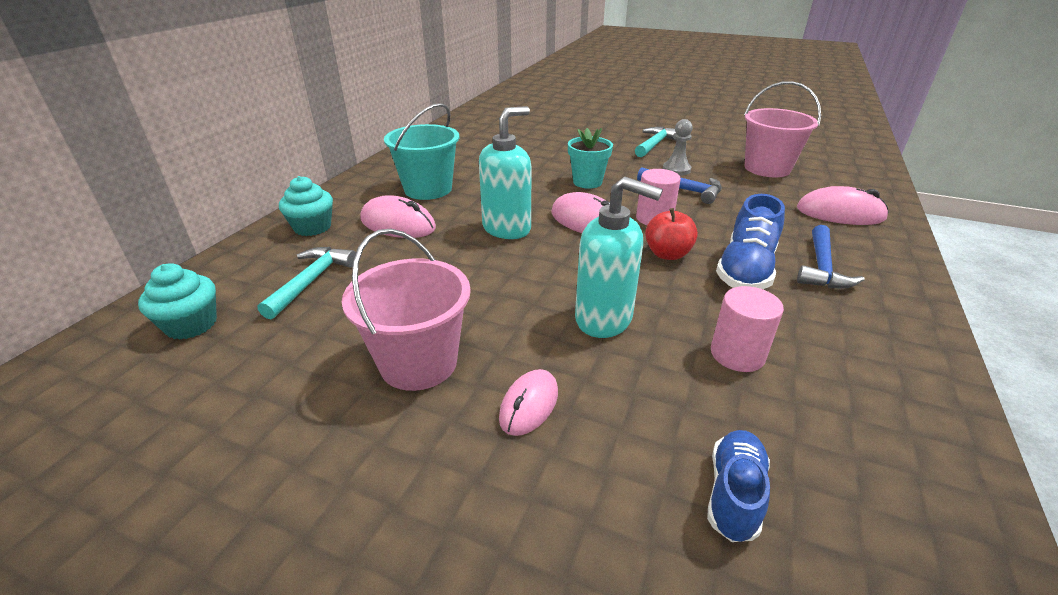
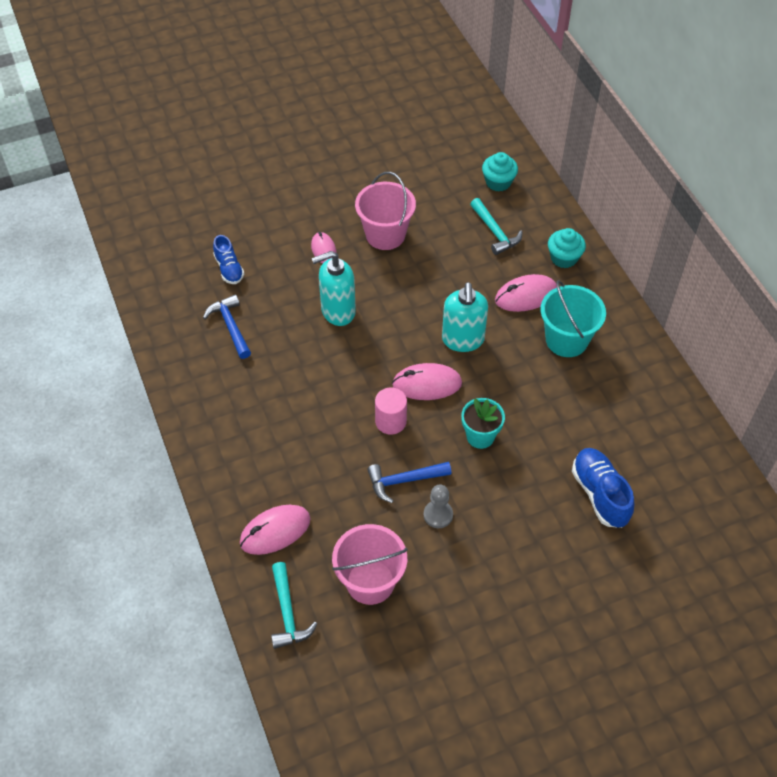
camera: 135 degrees right, 20 degrees up
turquoise hammer [635,127,677,157] -> turquoise hammer moved to [271,562,317,649]
red apple [645,208,698,260] -> none
pink cylinder [711,286,784,372] -> none
blue shoe [716,194,785,289] -> blue shoe moved to [572,448,634,528]
blue hammer [797,225,865,288] -> blue hammer moved to [203,294,251,359]

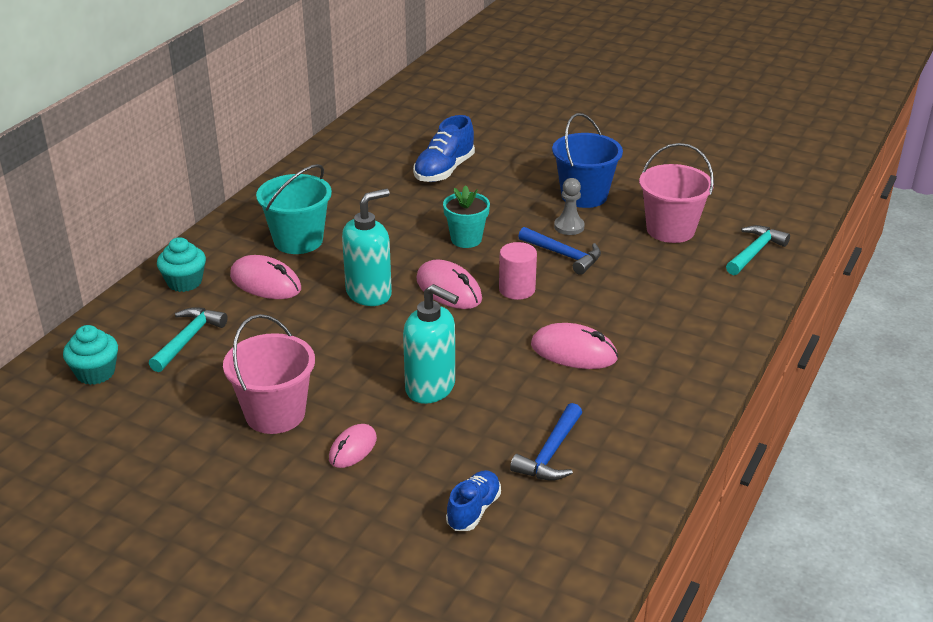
camera: 130 degrees left, 20 degrees down
pink mouse [240,505,311,555] -> pink mouse moved to [531,323,618,369]
none -> blue bucket [552,113,623,208]

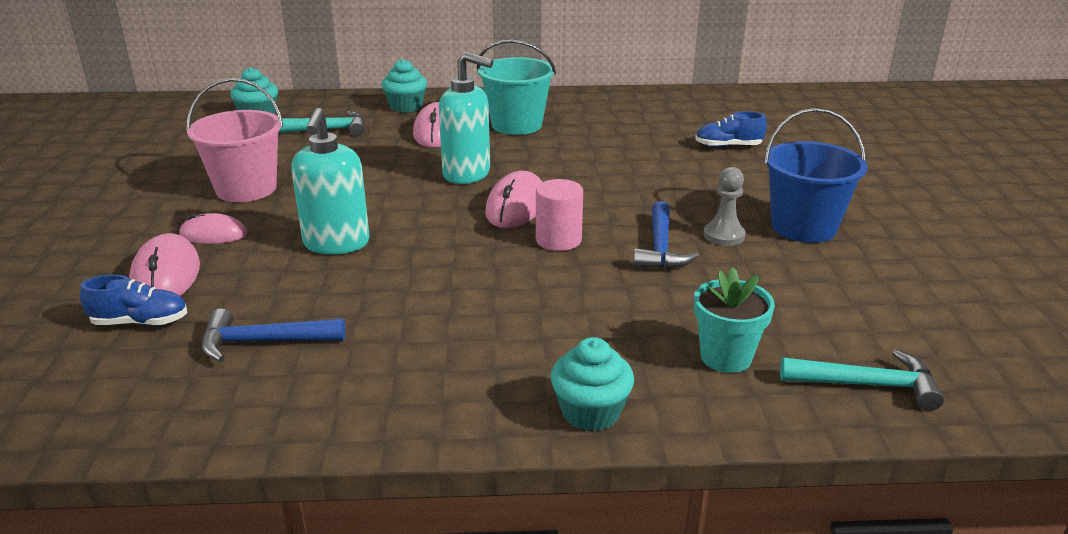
camera: 60 degrees right, 5 degrees down
blue shoe [413,115,475,182] -> blue shoe [695,111,767,148], size x0.65
turquoise flower pot [443,185,490,248] -> turquoise flower pot moved to [694,267,775,373]
pink mouse [531,323,618,369] -> pink mouse moved to [129,233,200,296]
pink bucket [639,143,714,243] -> none
none -> turquoise cupcake [551,337,634,432]

